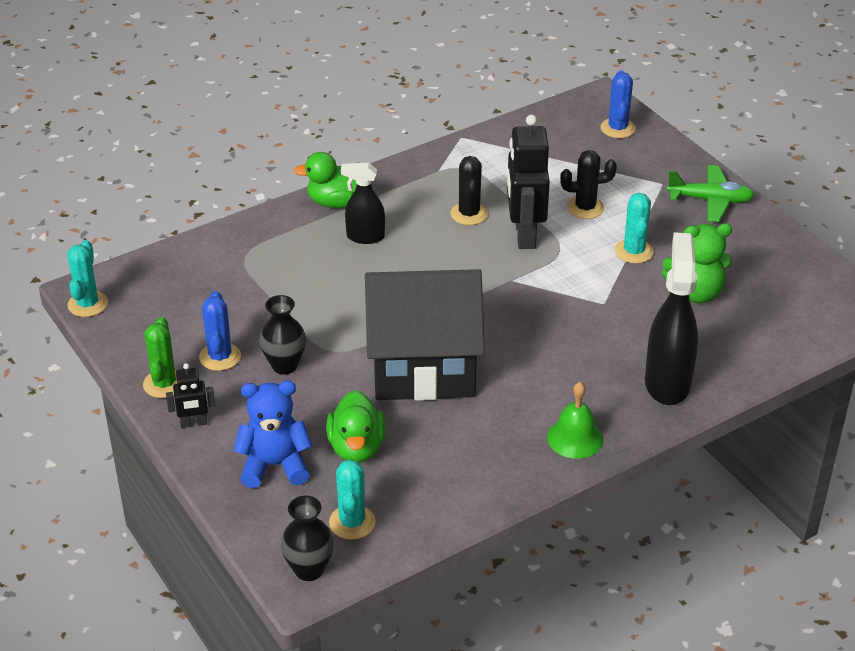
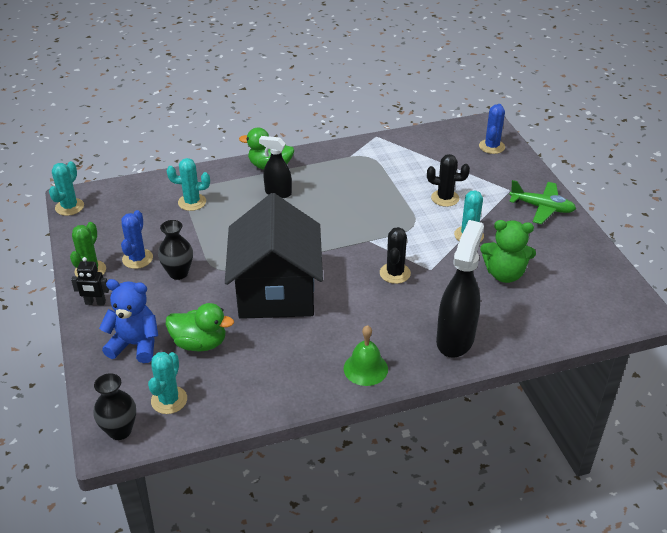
camera: 15 degrees right, 0 degrees up
green duck [326,390,386,462] -> green duck turned 90 degrees counterclockwise [166,303,234,352]
black house [365,269,485,401] -> black house turned 75 degrees clockwise [225,193,323,319]
black cactus [451,156,488,225] -> black cactus moved to [380,227,411,284]
black robot [507,115,550,249] -> none
none -> turquoise cactus [167,158,210,211]

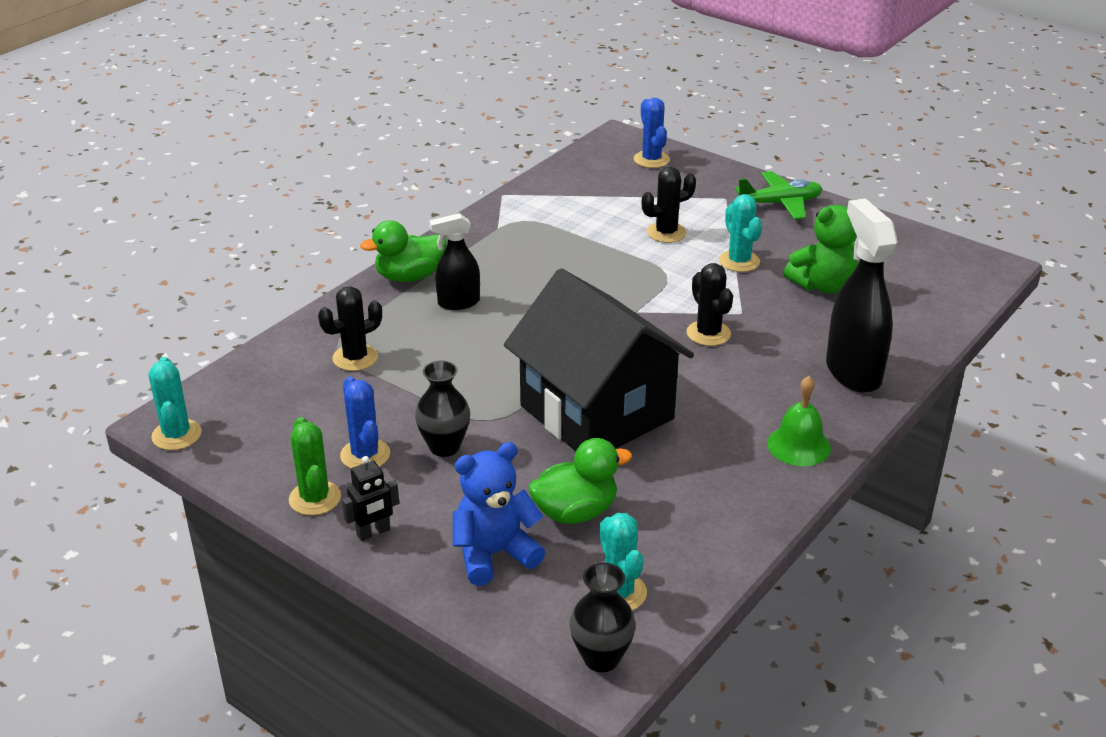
camera: 35 degrees left, 5 degrees down
turquoise cactus [167,158,210,211] -> black cactus [318,286,382,371]

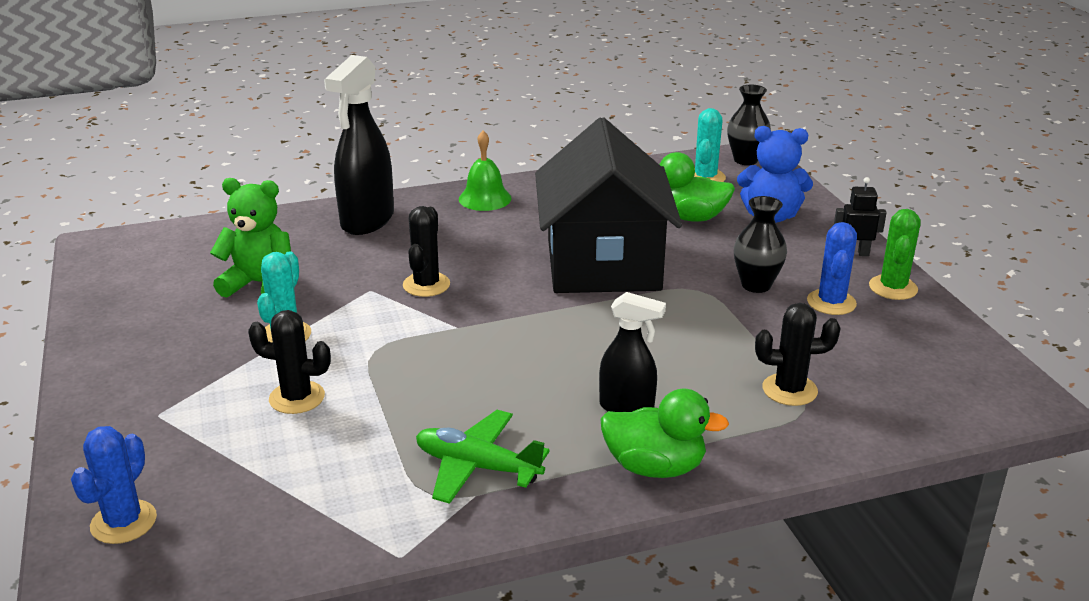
camera: 145 degrees left, 5 degrees down
turquoise cactus [149,357,202,450] -> none
green plane [735,171,822,220] -> green plane moved to [416,410,550,504]

